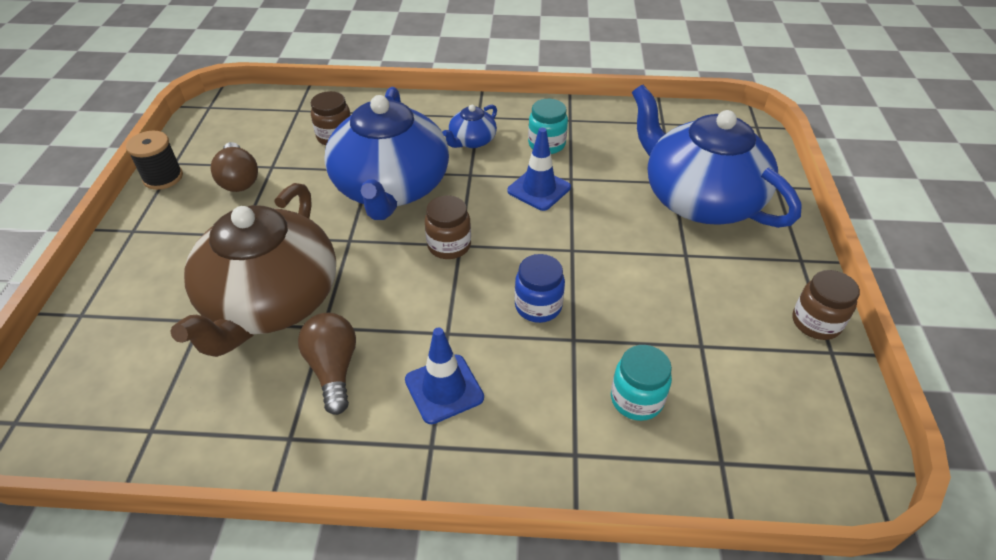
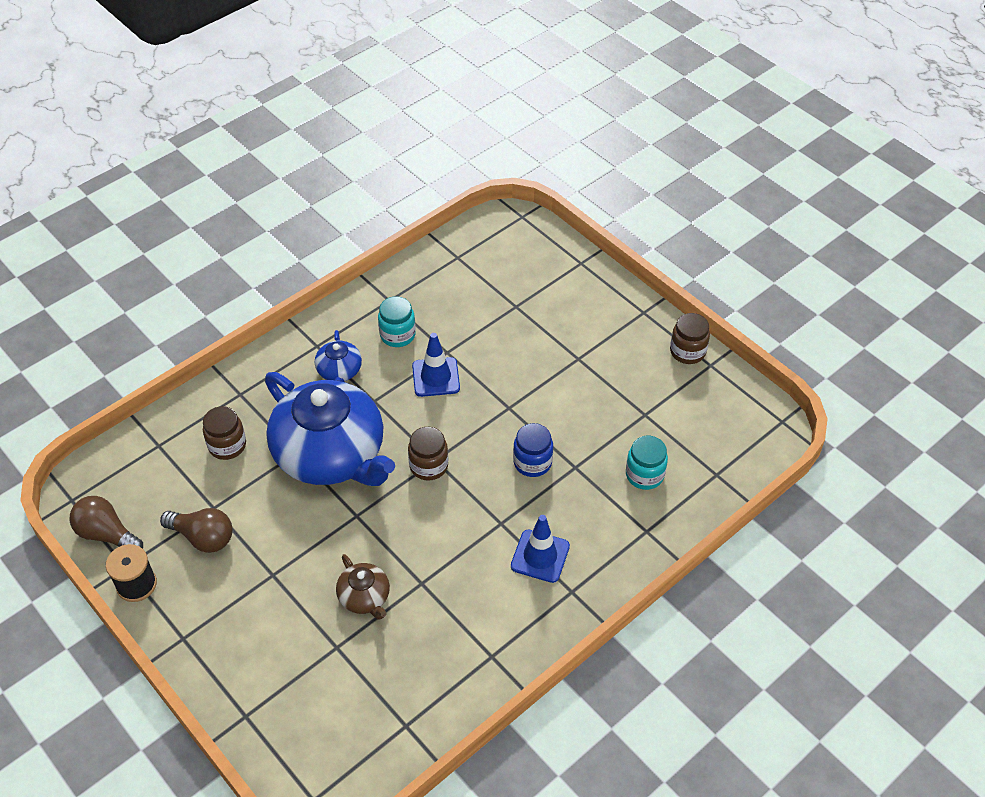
camera: 45 degrees left, 5 degrees up
brown teapot [170,183,336,357] -> brown teapot [336,554,390,619], size x0.43
brown light bulb [298,313,356,415] -> brown light bulb moved to [70,496,143,549]
blue teapot [632,85,802,228] -> none

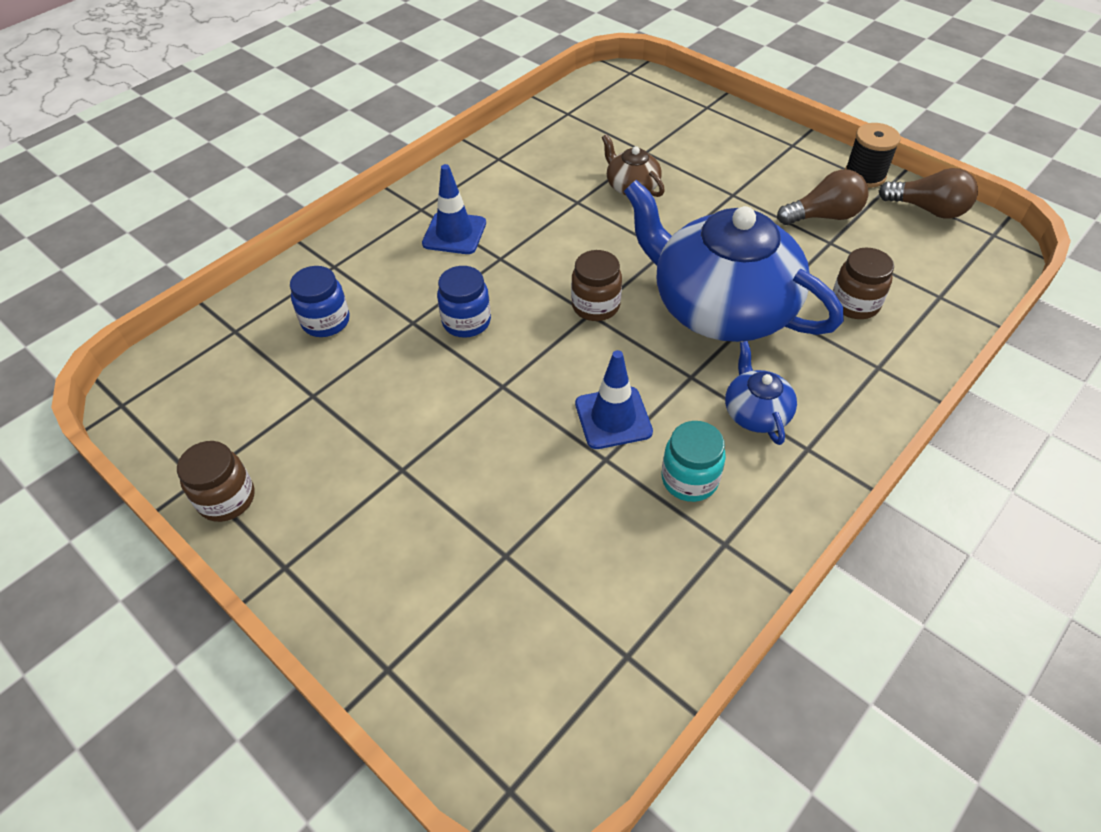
camera: 175 degrees right, 0 degrees up
brown light bulb [160,508,232,553] -> brown light bulb turned 150 degrees clockwise [777,169,868,225]
turquoise jar [626,436,668,490] -> blue jar [290,266,350,337]

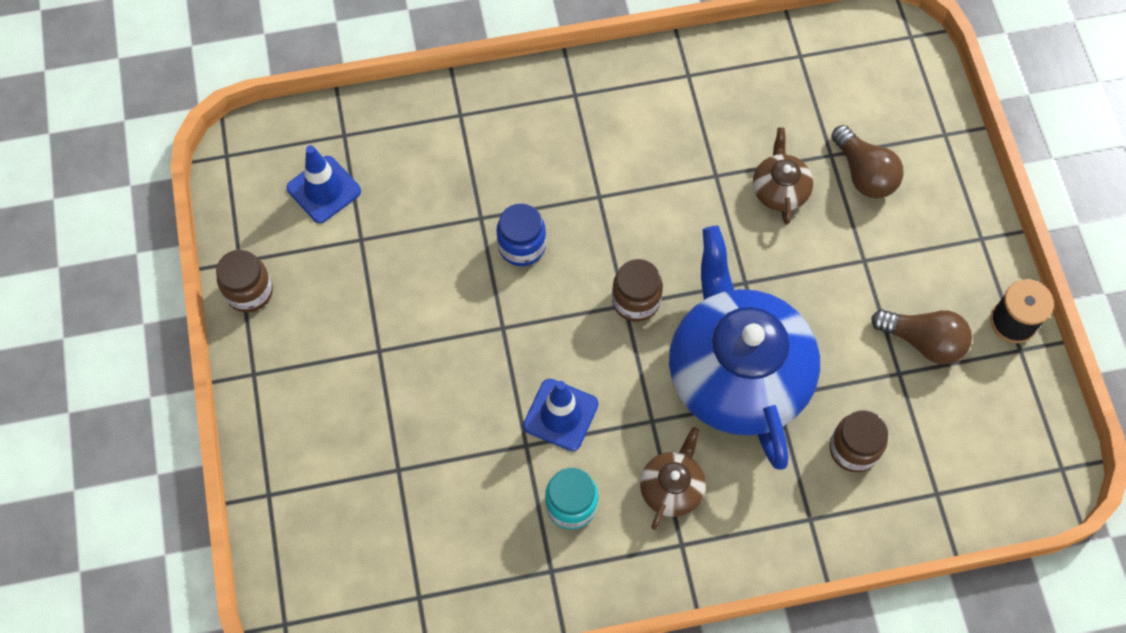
camera: 35 degrees right, 15 degrees up
blue jar [290,266,350,337] -> none
blue traffic cone [422,164,486,254] -> blue traffic cone moved to [287,145,361,223]
blue teapot [725,341,797,445] -> brown teapot [640,427,706,530]
brown light bulb [879,168,978,219] -> brown light bulb moved to [831,125,904,198]

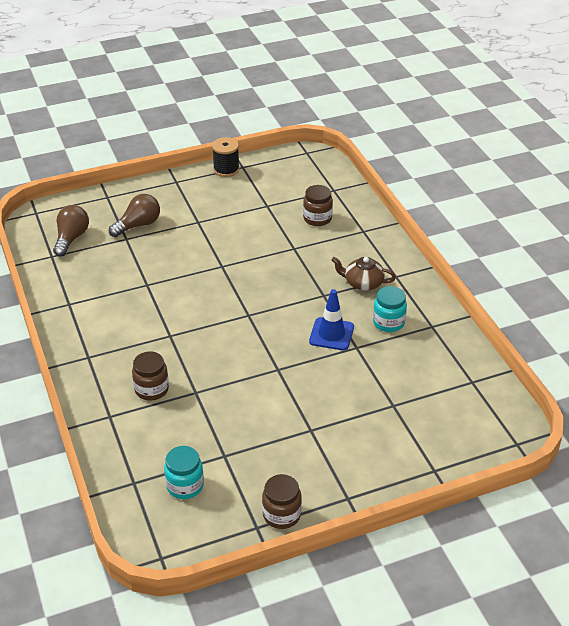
camera: 100 degrees left, 25 degrees down
blue traffic cone [287,145,361,223] -> turquoise jar [164,446,204,499]
blue jar [496,203,546,266] -> none
brown jar [612,259,663,322] -> brown jar moved to [132,351,169,401]
blue teapot [669,226,820,470] -> none
brown teapot [753,127,813,225] -> none
brown light bulb [871,309,972,364] -> brown light bulb moved to [53,205,89,257]

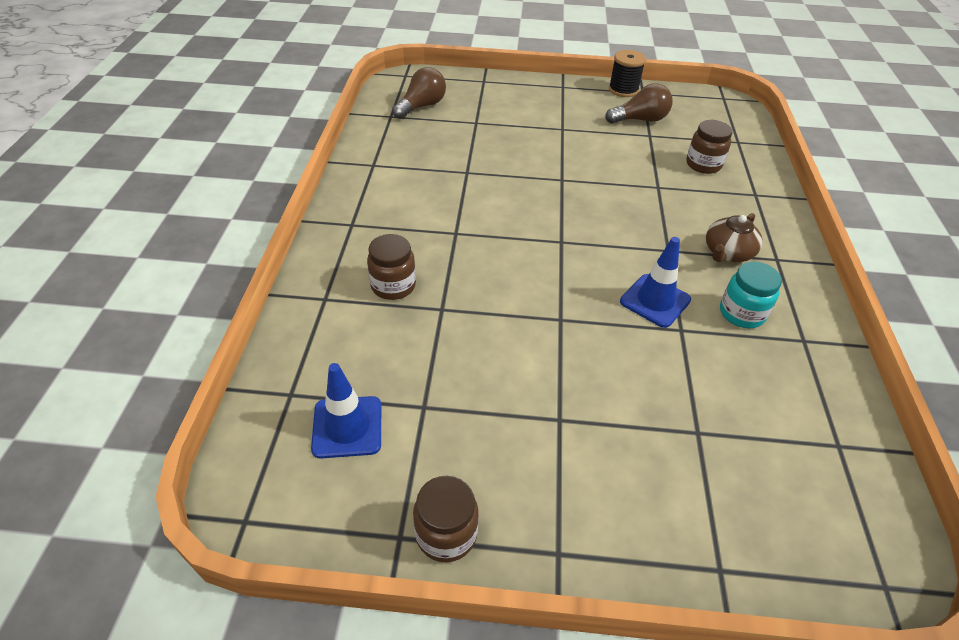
camera: 25 degrees right, 5 degrees up
brown light bulb [109,194,160,237] -> brown light bulb moved to [605,83,673,124]
turquoise jar [164,446,204,499] -> blue traffic cone [311,363,381,458]
brown teapot [332,257,396,291] -> brown teapot turned 90 degrees counterclockwise [706,213,763,262]

